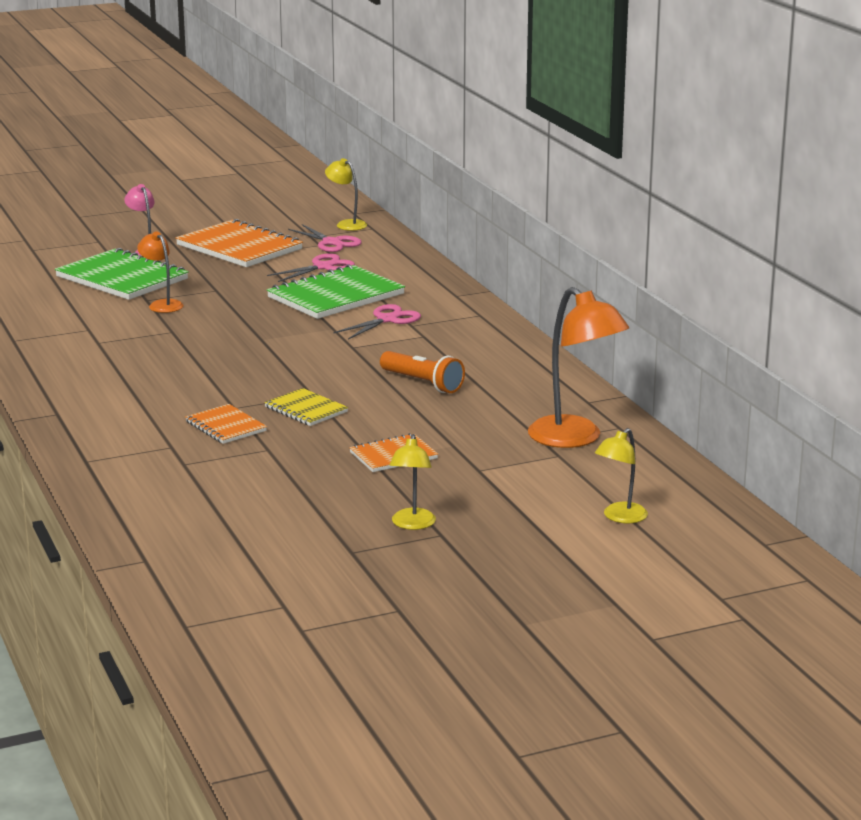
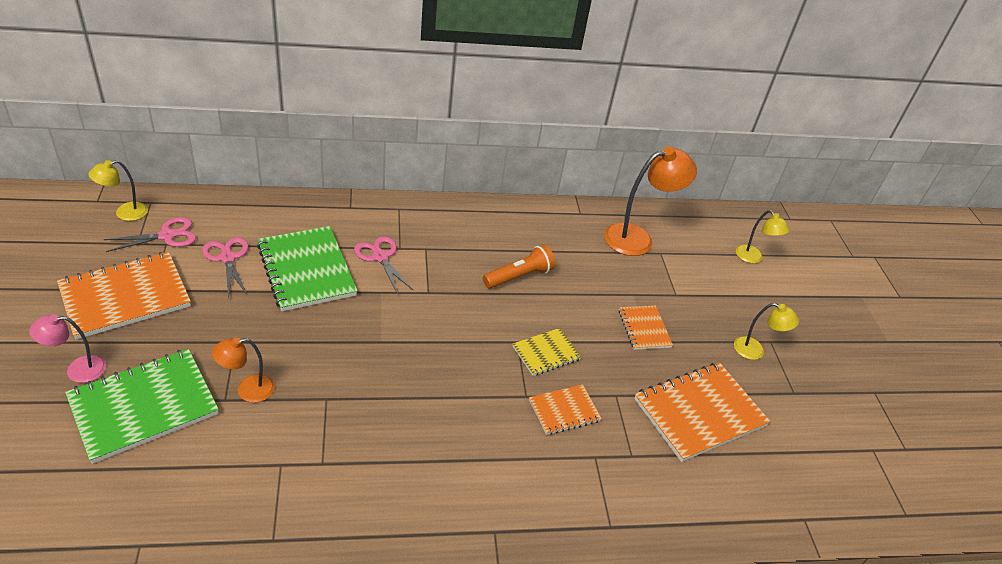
camera: 80 degrees left, 20 degrees up
none -> orange notebook [634,363,771,462]

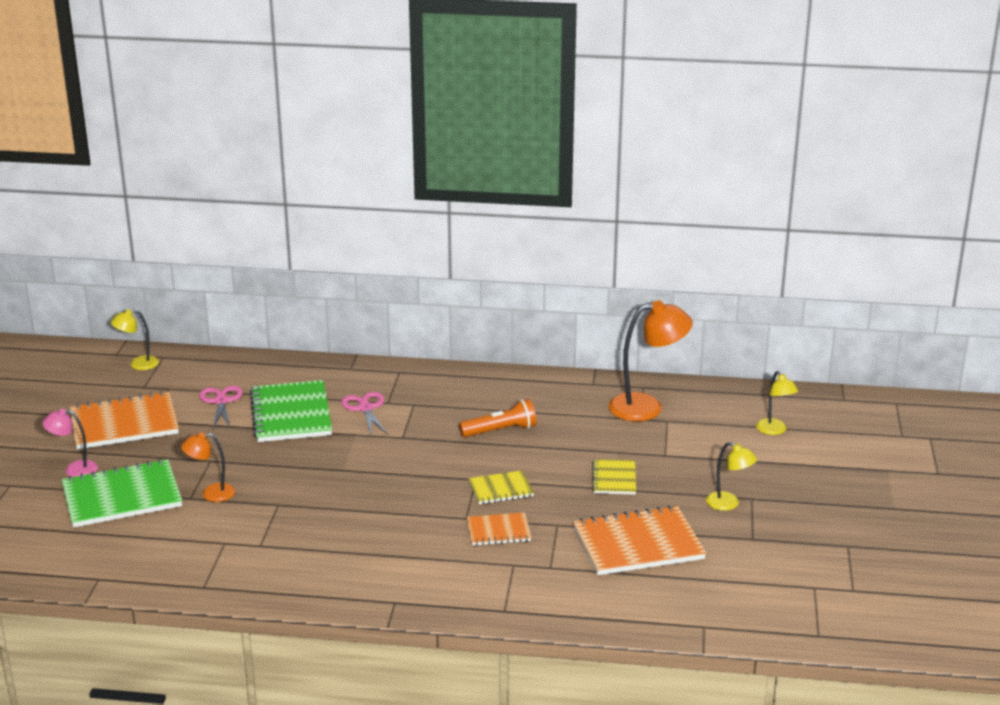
camera: 20 degrees right, 15 degrees down
pink scissors [104,217,196,252] -> none
orange notebook [619,306,673,350] -> yellow notebook [592,459,636,495]

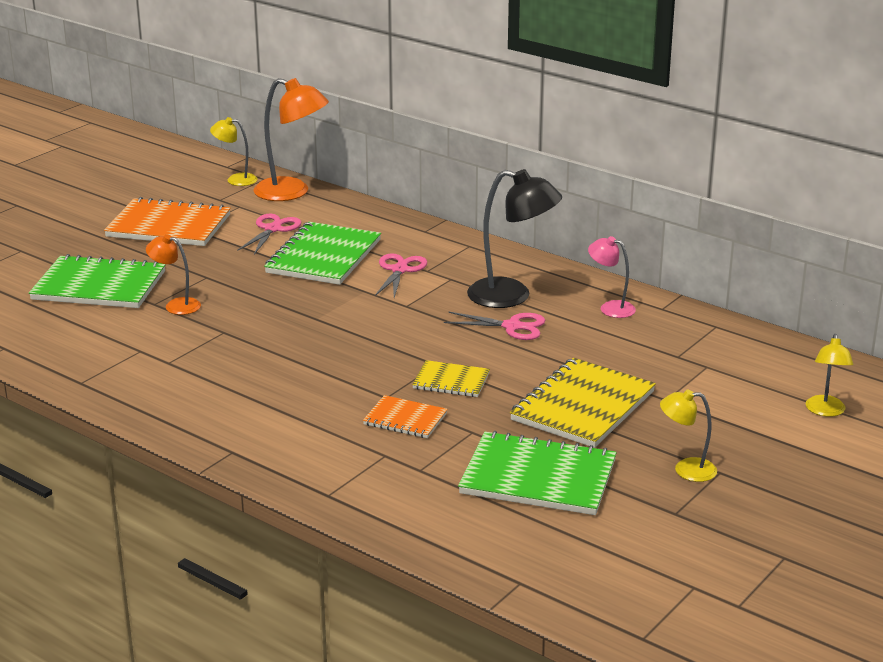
camera: 30 degrees right, 0 degrees up
pink lamp [42,409,98,477] -> pink lamp moved to [588,236,636,318]
orange flashlight [459,399,537,437] -> pink scissors [444,311,546,340]
orange notebook [573,505,706,575] -> green notebook [458,431,617,515]
yellow notebook [592,459,636,495] -> yellow notebook [510,358,656,448], size x1.86
orange lamp [608,300,693,421] -> orange lamp moved to [253,78,329,201]
yellow lamp [706,442,757,511] -> yellow lamp turned 120 degrees clockwise [660,390,717,482]
none -> black lamp [467,169,562,308]

